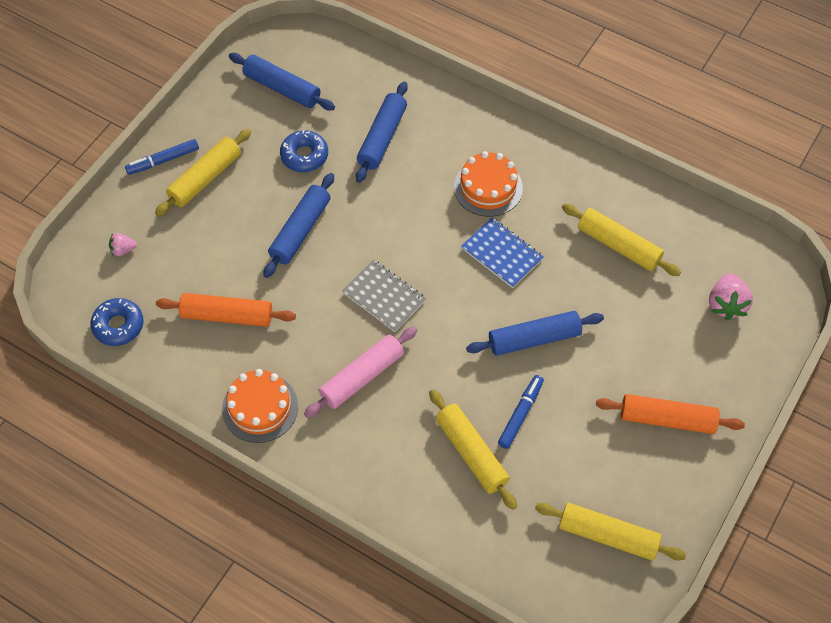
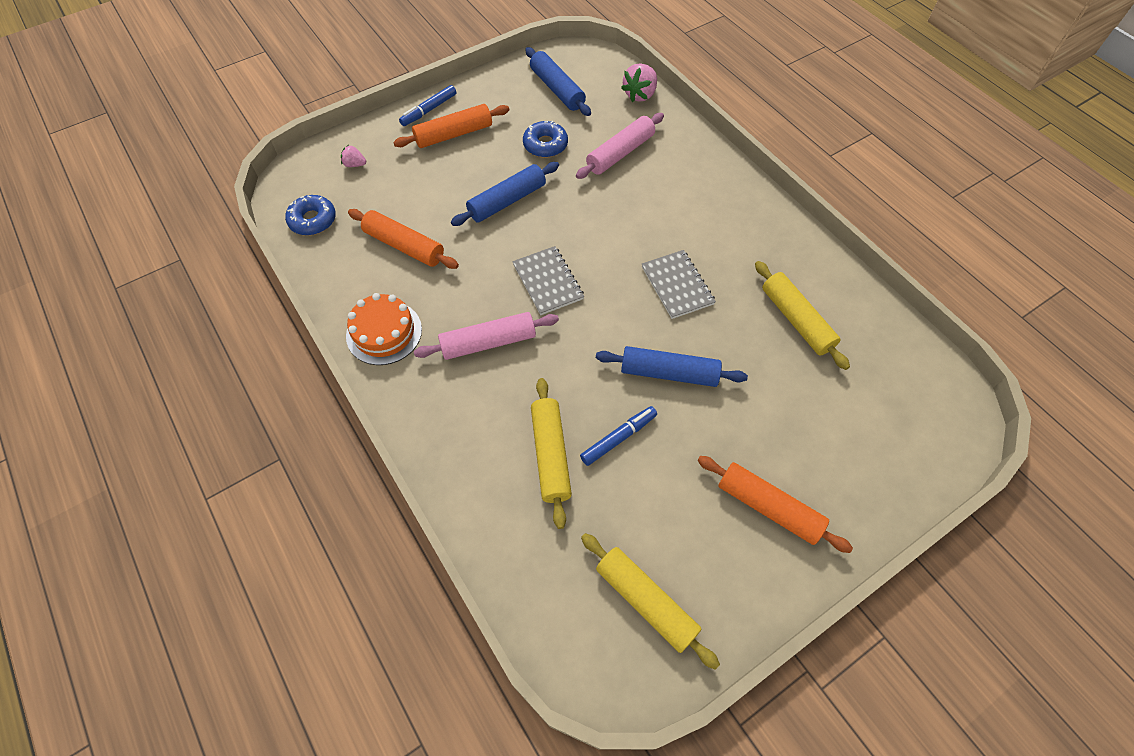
camera: 25 degrees right, 0 degrees up
blue marker [125,139,199,175] -> blue marker turned 45 degrees counterclockwise [399,85,456,126]
yellow rolling pin [155,129,251,216] -> orange rolling pin [393,104,509,148]
blue rolling pin [356,81,408,183] -> pink rolling pin [576,113,664,179]
orange cake [454,151,523,217] -> none
blue notebook [461,218,544,288] -> grey notebook [642,250,716,319]
pink strawberry [709,273,753,320] -> pink strawberry moved to [621,63,657,102]

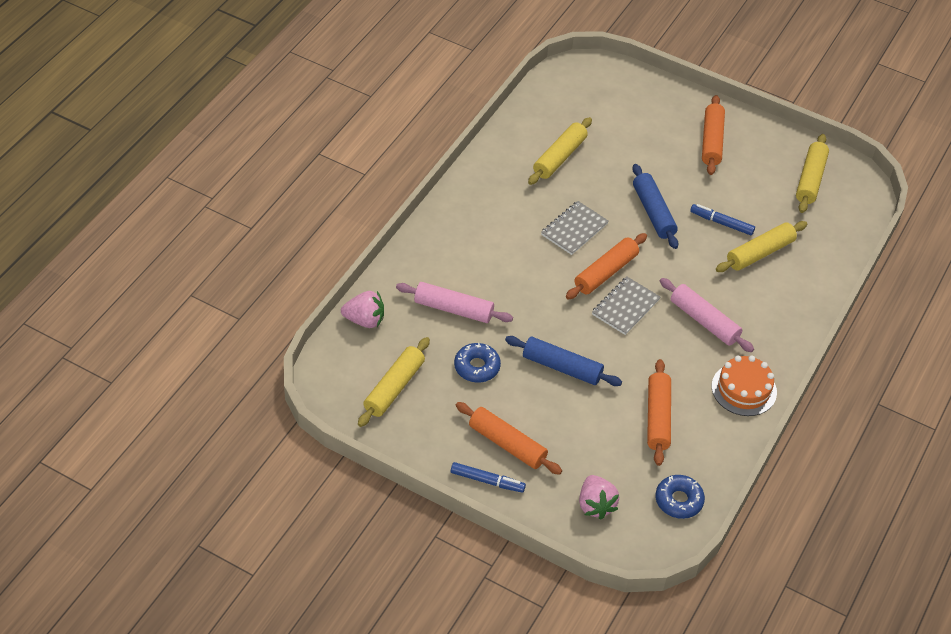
camera: 120 degrees left, 10 degrees down
pink strawberry [341,145,366,167] -> pink strawberry [579,475,619,519], size x1.78
blue rolling pin [525,47,591,116] -> yellow rolling pin [358,337,430,427]
none -> orange rolling pin [566,233,647,299]

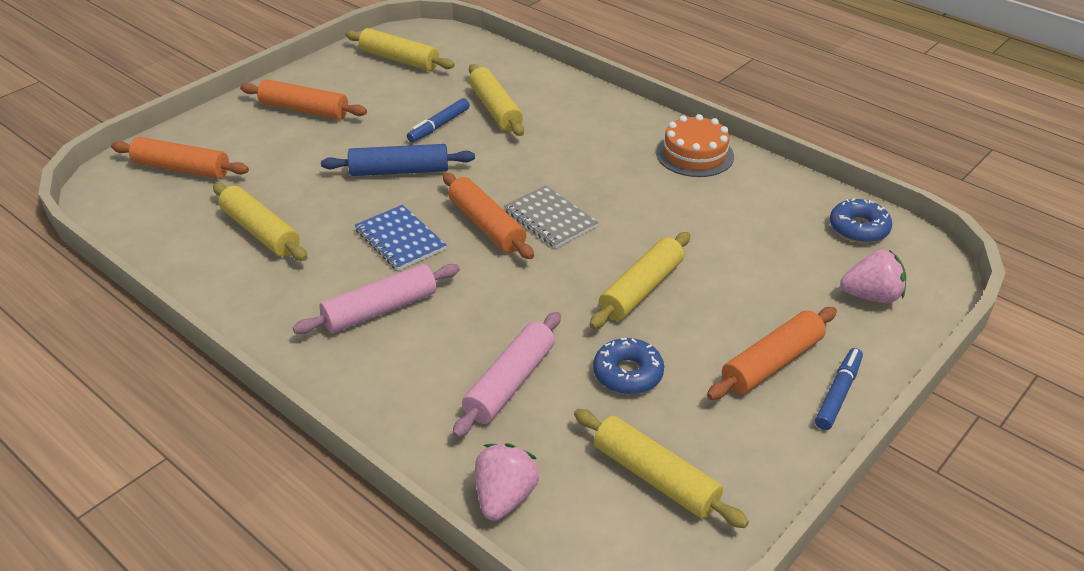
camera: 75 degrees left, 10 degrees down
blue rolling pin [505,336,622,386] -> yellow rolling pin [590,232,690,329]
grey notebook [541,201,609,255] -> blue notebook [355,205,446,271]
orange rolling pin [647,359,671,466] -> orange rolling pin moved to [111,137,249,179]
pink rolling pin [660,278,754,352] -> pink rolling pin moved to [293,264,460,334]

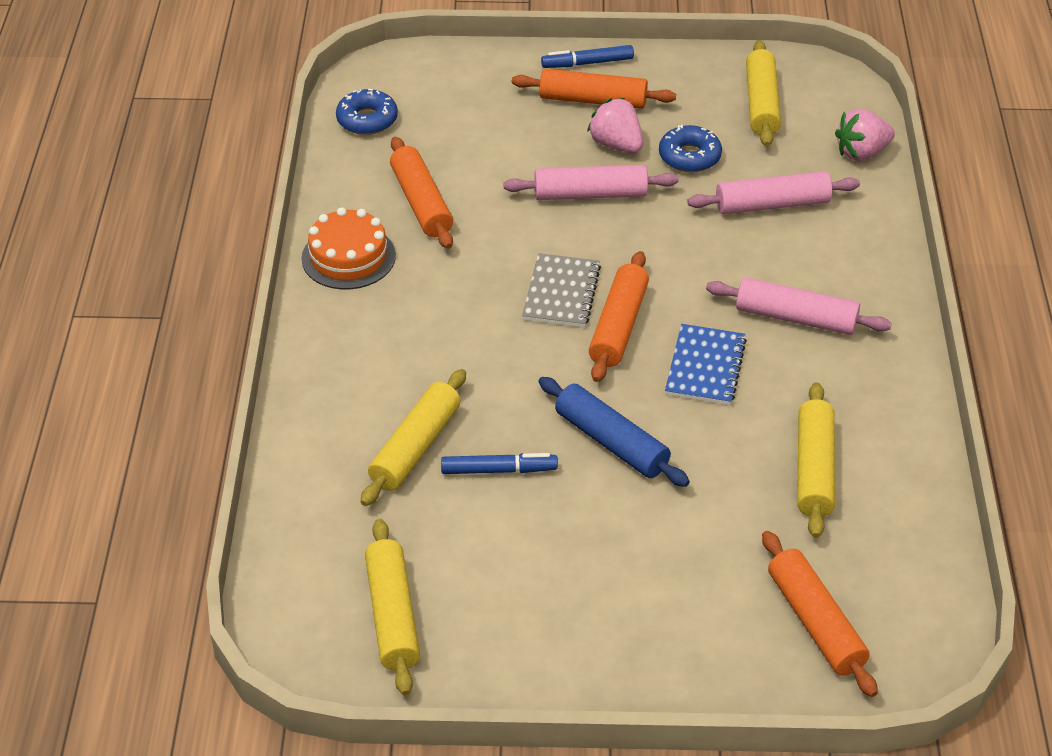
camera: 130 degrees left, 5 degrees up
orange rolling pin [240,79,367,120] -> orange rolling pin moved to [390,137,453,249]
yellow rolling pin [590,232,690,329] -> pink rolling pin [503,165,678,200]
pink strawberry [840,250,906,303] -> pink strawberry moved to [587,98,643,153]

